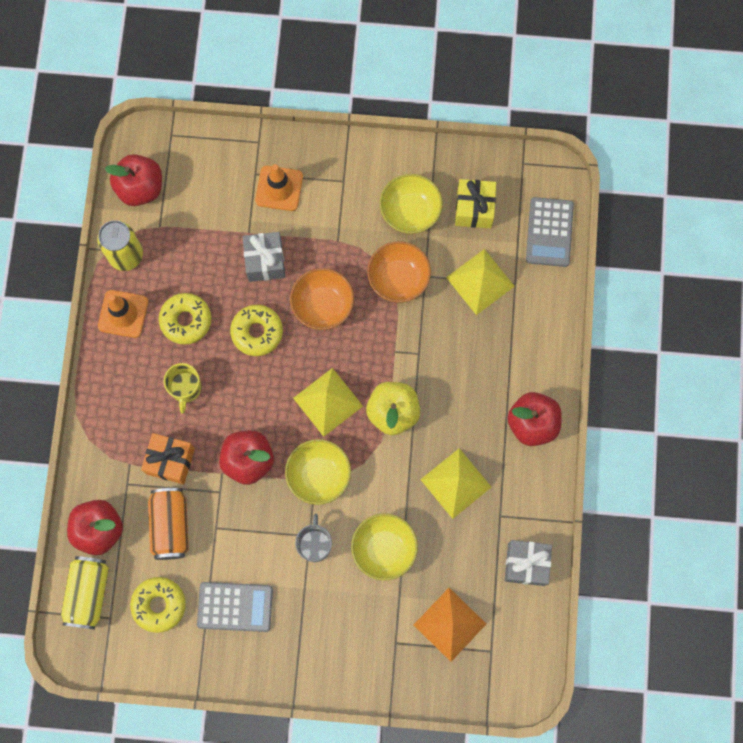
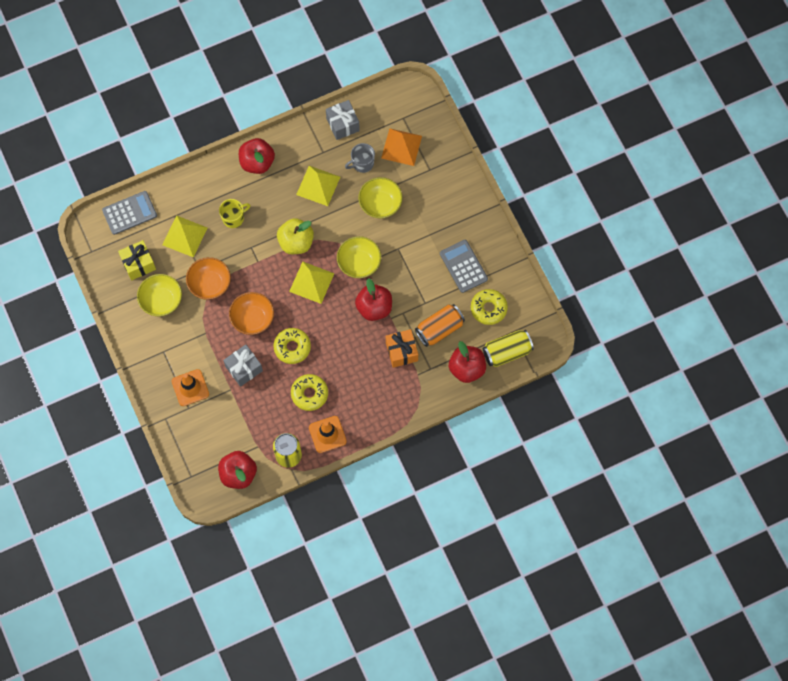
camera: 120 degrees left, 5 degrees down
yellow mug [163,363,202,413] -> yellow mug moved to [219,199,250,228]
grey mug [295,514,332,562] -> grey mug moved to [345,143,375,173]

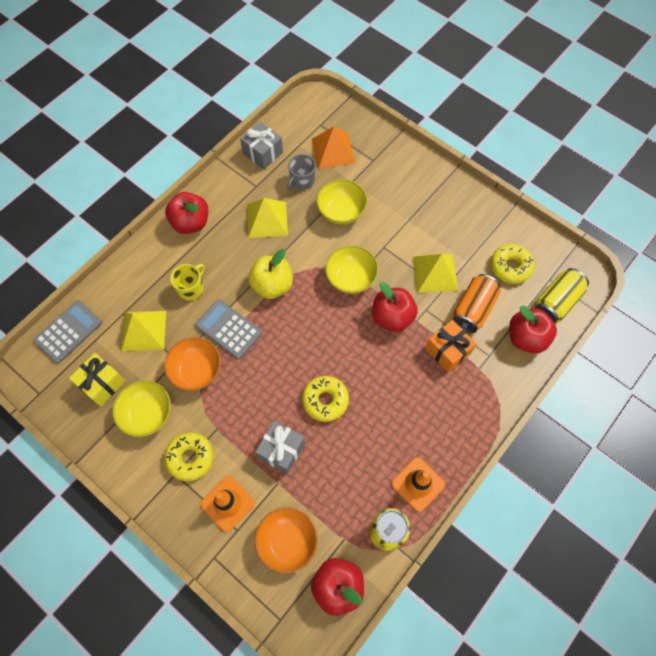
camera: 25 degrees left, 5 degrees down
orange bowl [229,292,274,335] -> orange bowl moved to [255,507,318,573]
yellow pyramid [289,261,335,304] -> yellow pyramid moved to [413,254,458,293]
yellow donut [291,374,328,411] -> yellow donut moved to [164,432,214,481]
grey calculator [440,240,488,293] -> grey calculator moved to [195,299,262,359]

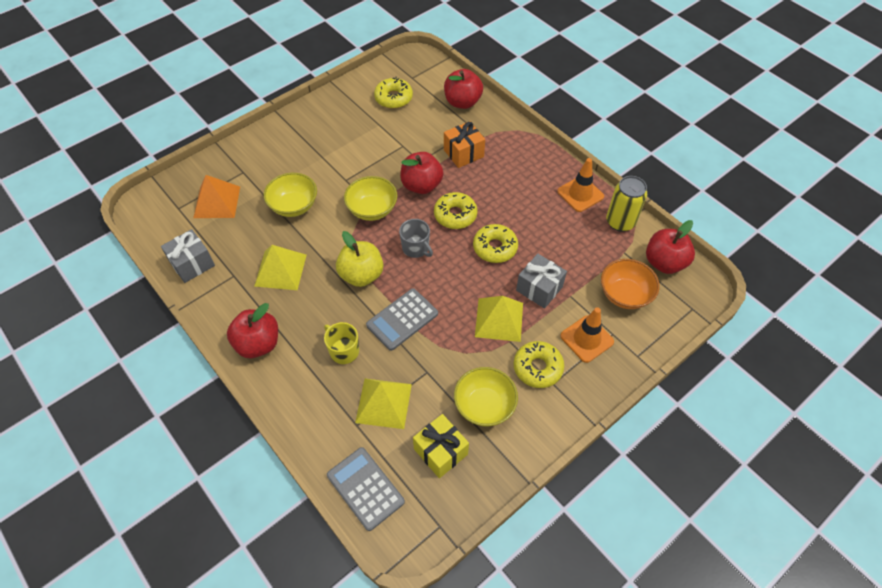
camera: 80 degrees left, 10 degrees down
orange bowl [164,337,221,391] -> none
grey mug [287,154,316,190] -> grey mug moved to [399,219,433,258]
yellow pyramid [413,254,458,293] -> yellow pyramid moved to [475,296,523,342]
orange can [453,274,501,333] -> none
yellow can [535,268,589,323] -> none
none -> yellow donut [434,192,477,229]

